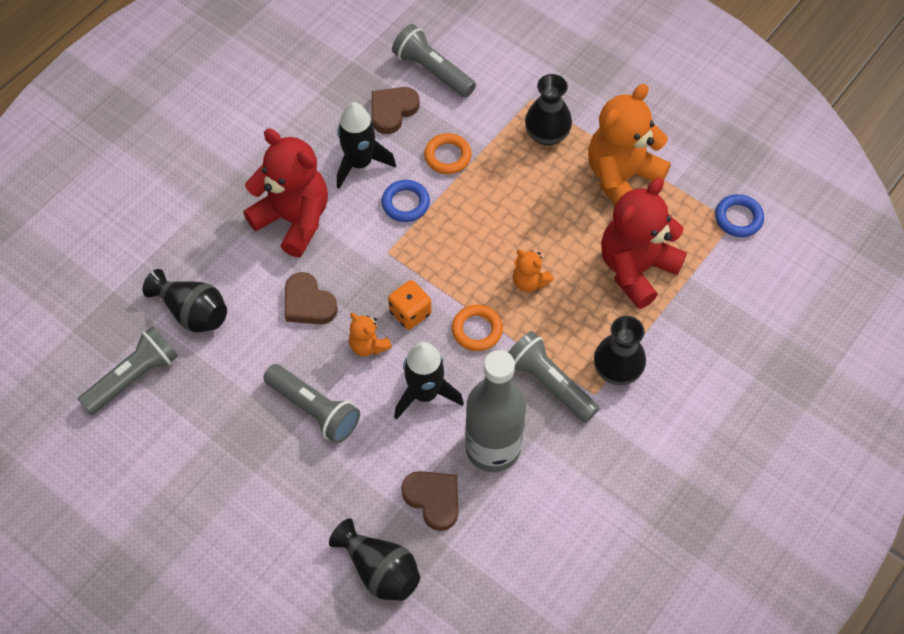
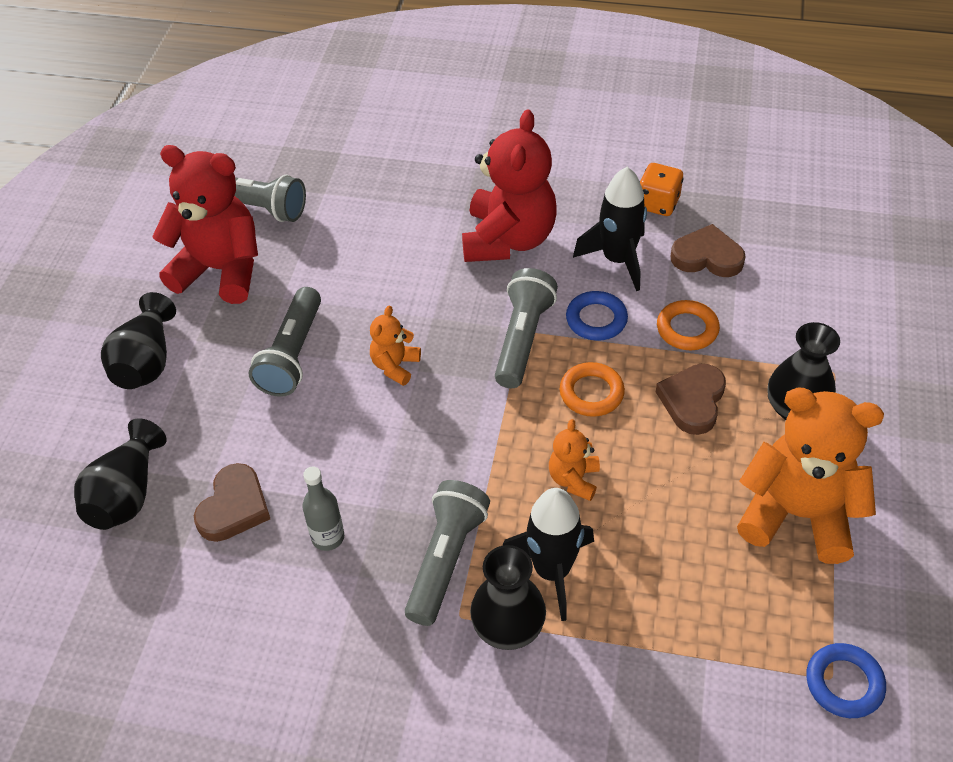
camera: 65 degrees right, 10 degrees down
black vase [143,269,227,333] -> black vase moved to [101,292,176,389]
brown heart [285,272,338,324] -> brown heart moved to [656,364,726,435]
orange dice [388,280,431,330] -> orange dice moved to [640,163,684,216]
grey flashlight [392,24,476,98] -> grey flashlight moved to [495,268,558,388]
black rocket [394,342,464,420] -> black rocket moved to [503,488,594,621]
orange ring [452,305,503,351] -> orange ring moved to [560,362,625,417]
grey bottle [465,350,526,472] -> grey bottle [302,467,344,551], size x0.46
red teddy bear [601,178,687,309] -> red teddy bear moved to [152,145,258,304]

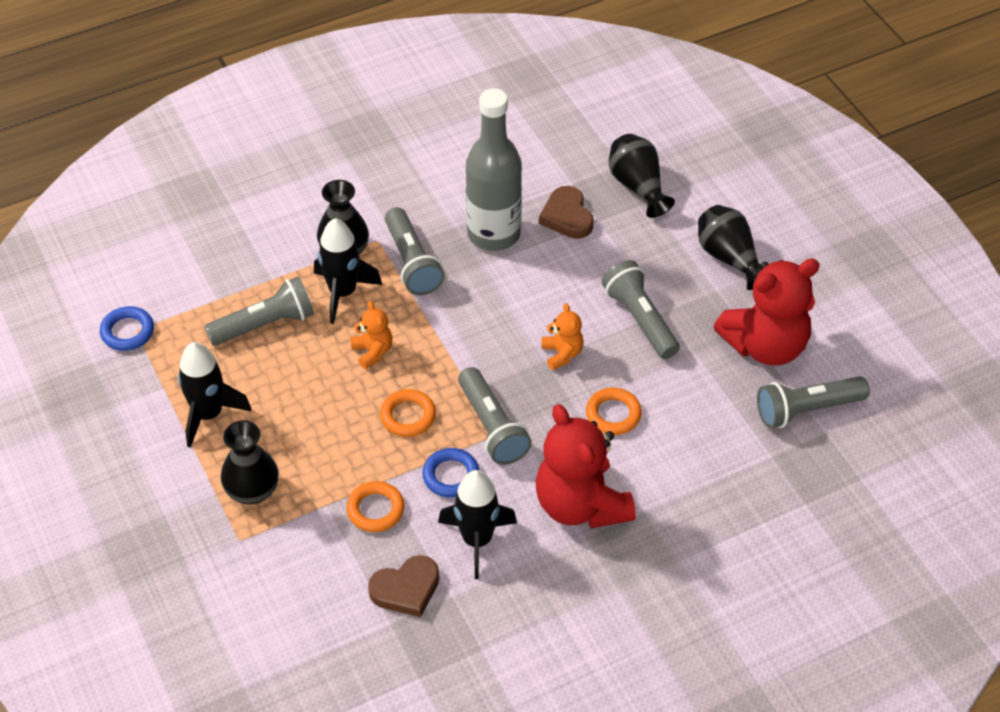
camera: 140 degrees right, 0 degrees up
grey bottle [302,467,344,551] -> grey bottle [466,88,522,251], size x2.19
orange dice [640,163,684,216] -> none
brown heart [656,364,726,435] -> none
orange teddy bear [737,387,884,564] -> black rocket [178,342,252,448]
none -> grey flashlight [204,277,314,346]
none -> orange ring [586,388,642,435]

